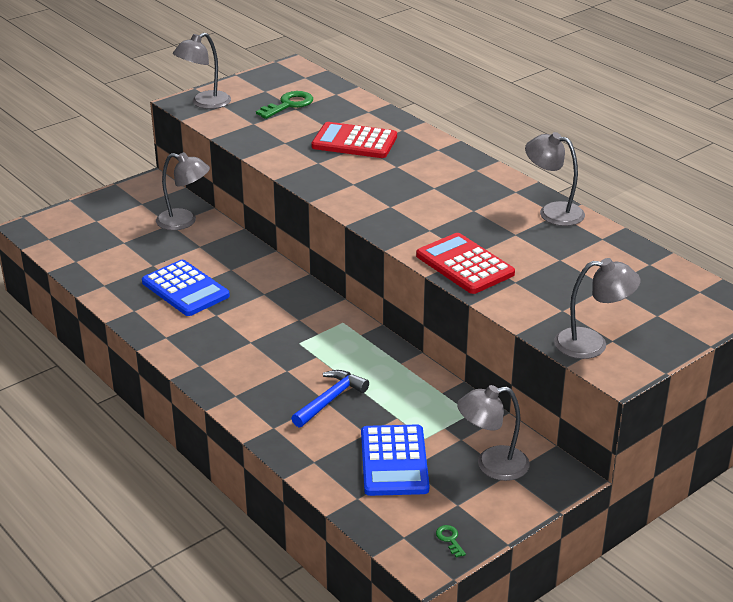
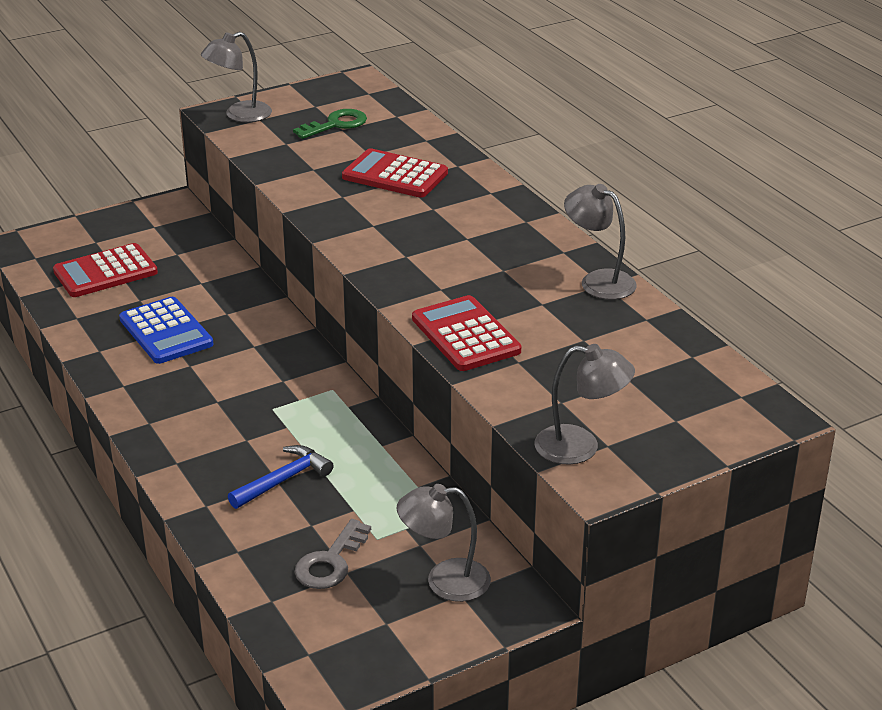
camera: 10 degrees right, 0 degrees up
grey lamp [156,152,210,230] -> none
blue calculator [361,424,429,496] -> grey key [295,519,371,589]
green key [436,525,466,558] -> none
none -> red calculator [53,243,158,297]

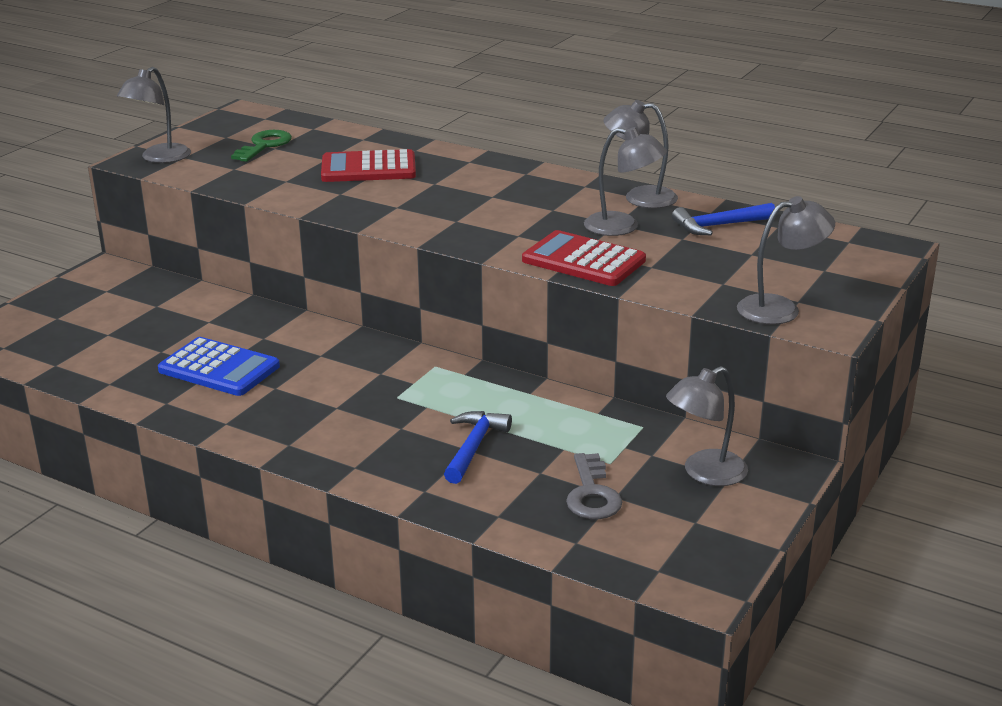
camera: 30 degrees left, 5 degrees down
red calculator [53,243,158,297] -> none
none -> grey lamp [584,127,667,236]
none -> blue hammer [672,203,775,235]

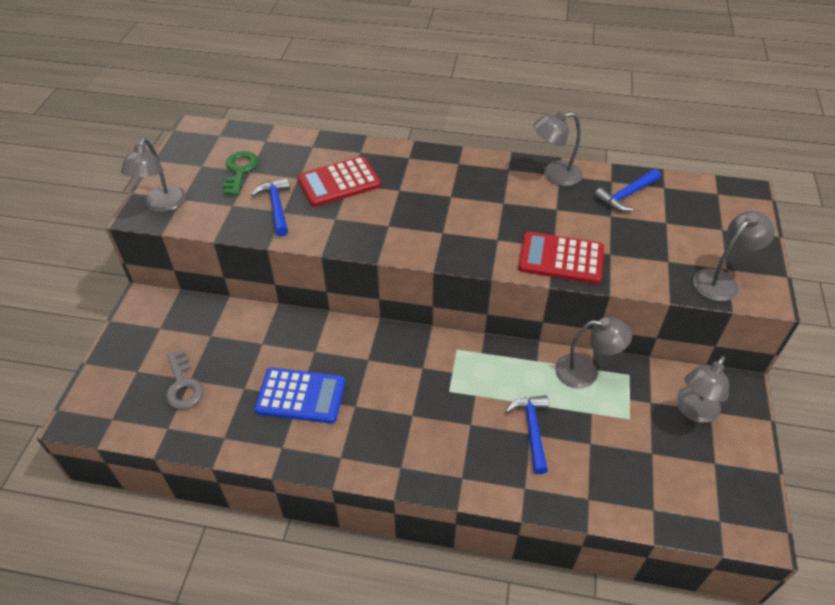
camera: 20 degrees left, 20 degrees up
grey key [566,453,622,519] -> grey key moved to [166,350,204,409]
grey lamp [584,127,667,236] -> grey lamp moved to [555,317,632,388]
none -> blue hammer [251,178,290,237]

